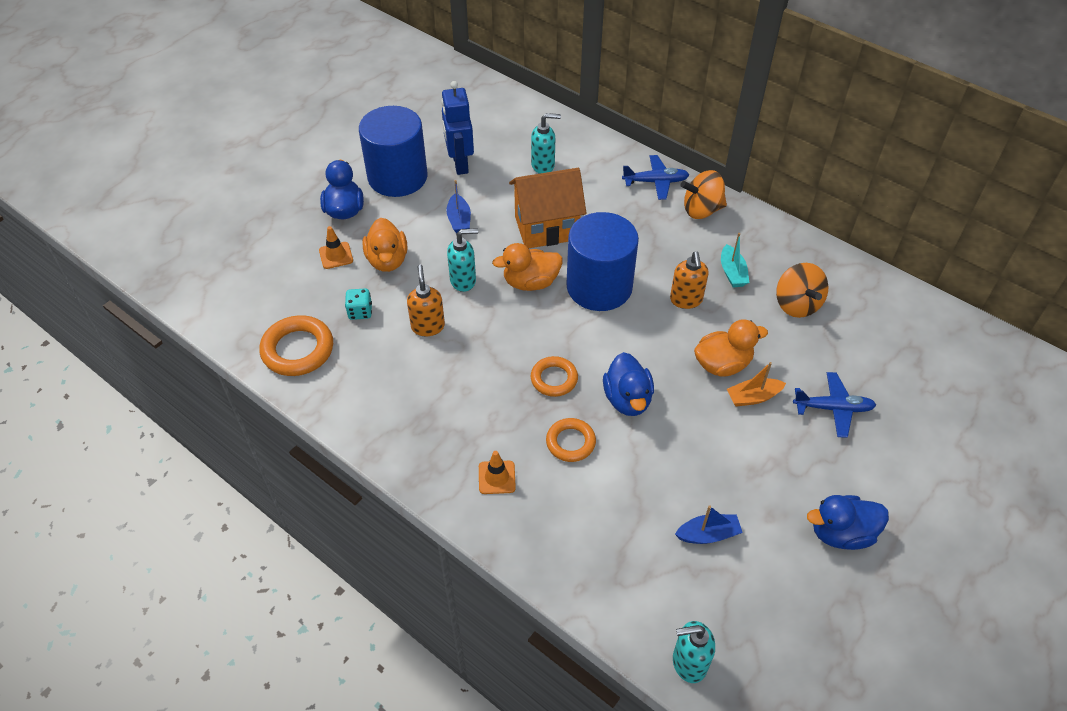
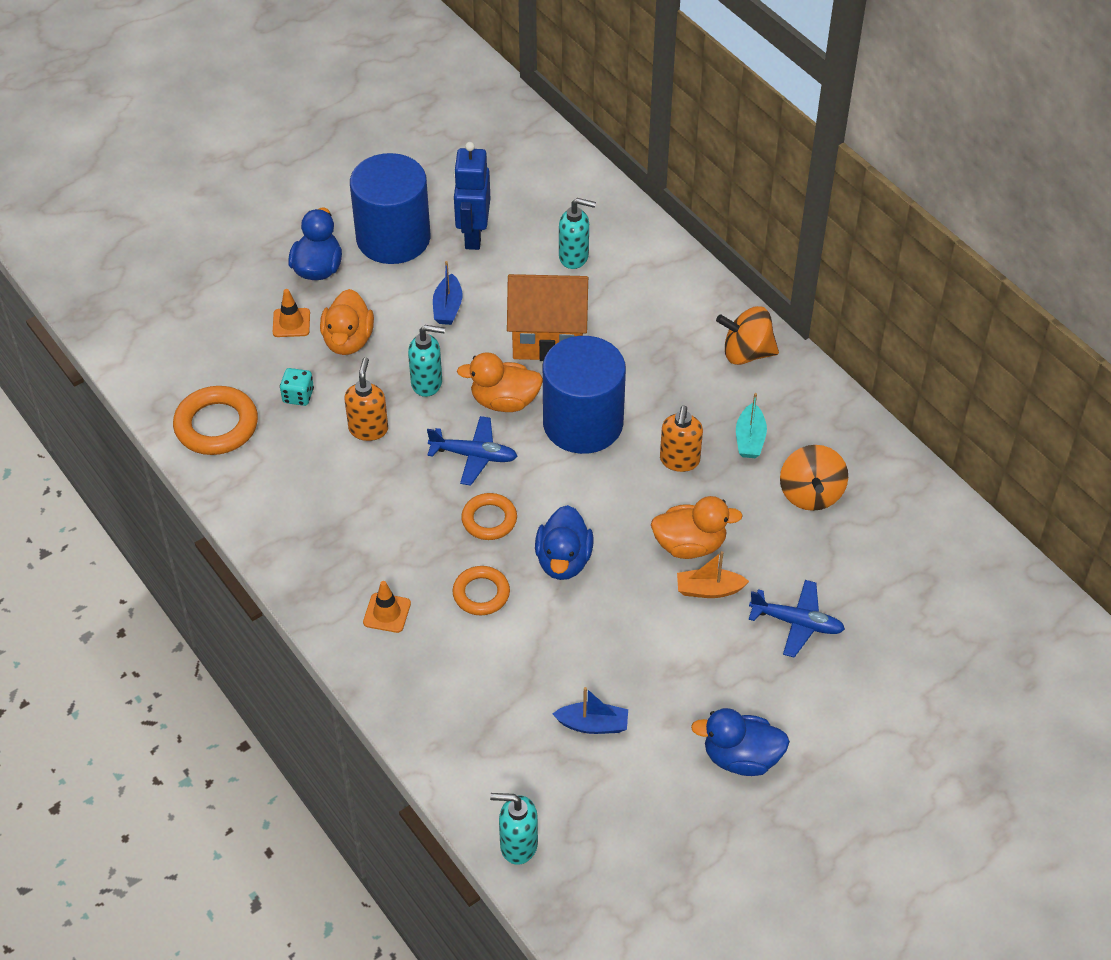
camera: 15 degrees right, 0 degrees up
blue plane [622,155,689,200] -> blue plane moved to [427,416,517,486]

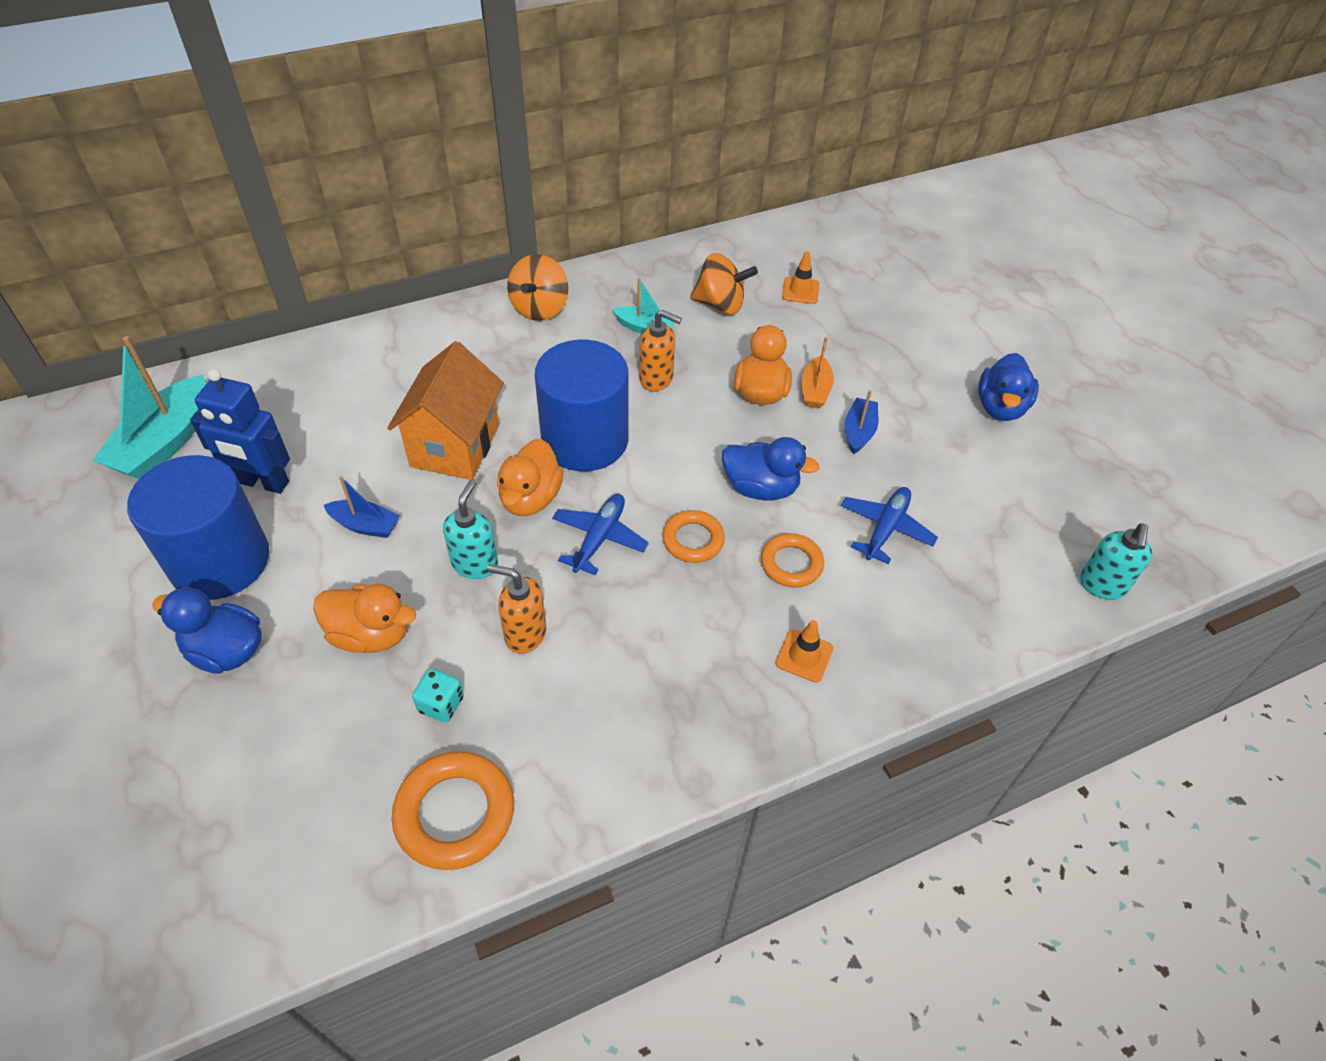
camera: 80 degrees left, 0 degrees up
orange traffic cone [273,289,310,337] -> orange traffic cone moved to [782,251,819,304]
blue boat [553,687,628,734] -> blue boat moved to [844,390,878,454]
turquoise soap dispenser [559,198,596,269] -> none
blue plane [749,580,845,658] -> blue plane moved to [841,487,938,564]
none -> turquoise boat [92,336,205,479]

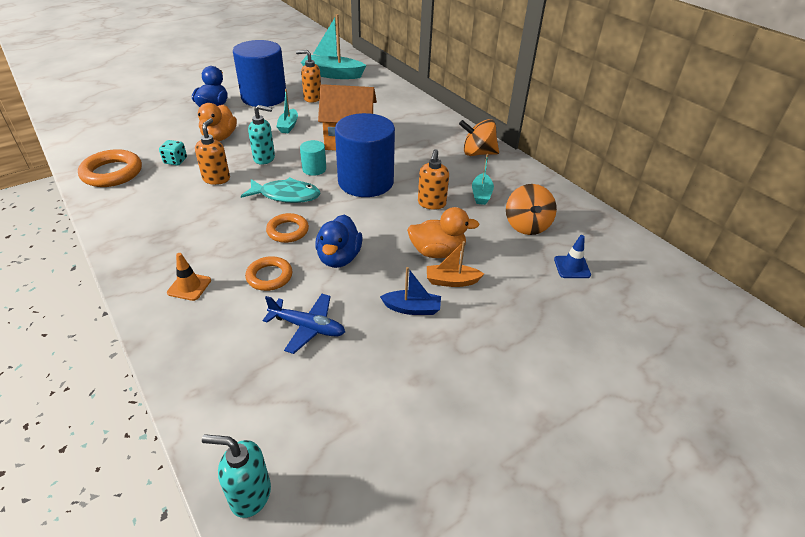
camera: 80 degrees right, 10 degrees down
blue robot [190,369,290,494] -> orange soap dispenser [296,50,321,103]
blue boat [324,476,400,538] -> turquoise boat [276,89,298,133]
orange duck [497,439,564,516] -> turquoise cylinder [300,140,326,176]
blue plane [552,494,649,575] -> turquoise fish [241,177,320,203]
orange traffic cone [782,251,819,304] -> blue traffic cone [554,235,591,278]
blue duck [978,353,1039,421] -> none

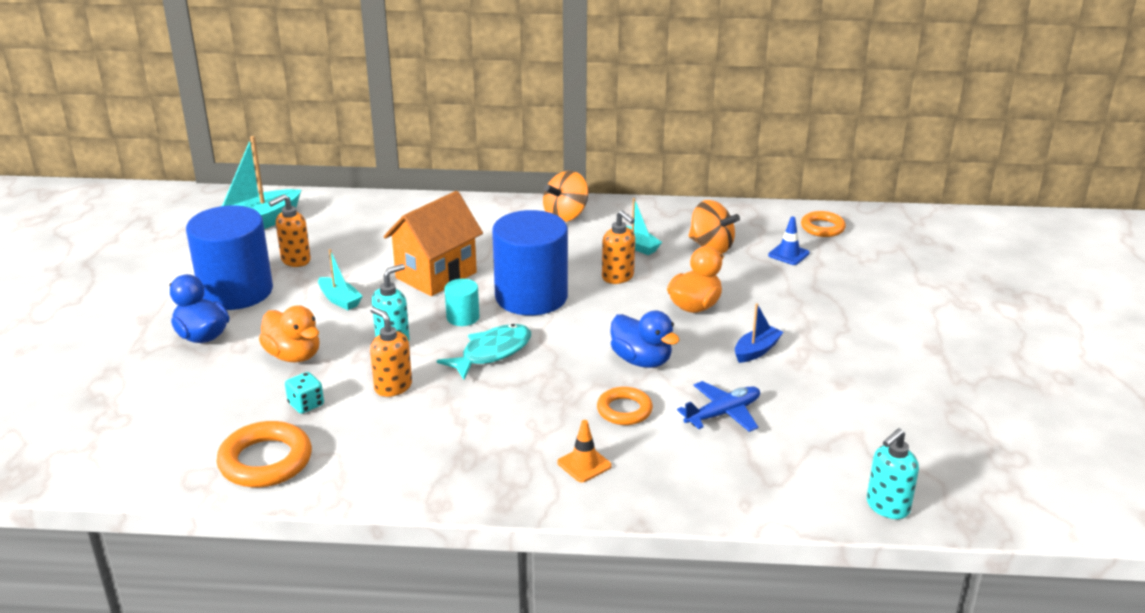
camera: 50 degrees left, 10 degrees down
orange ring [266,213,309,243] -> orange ring moved to [801,211,846,237]
orange boat [427,241,484,287] -> none

